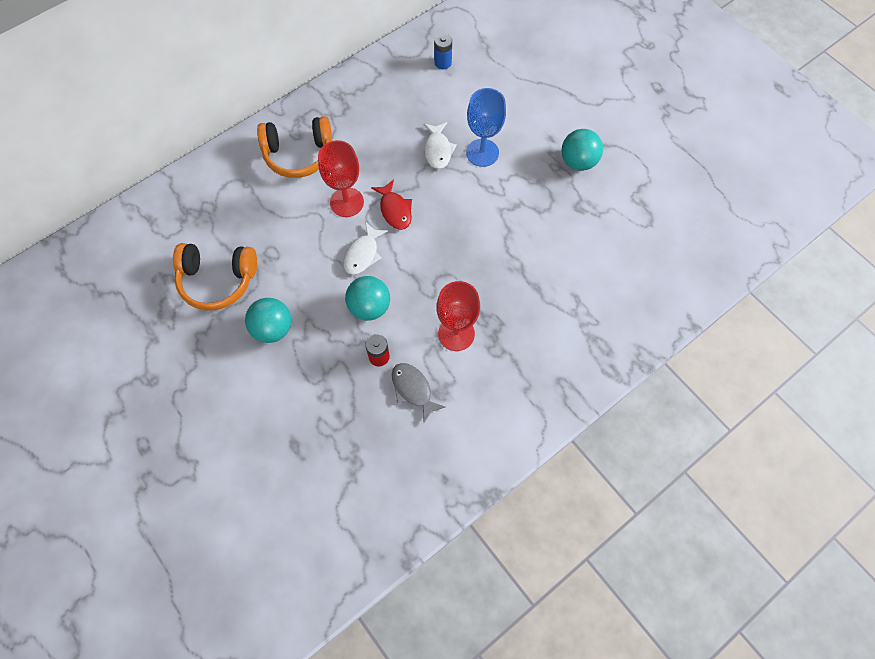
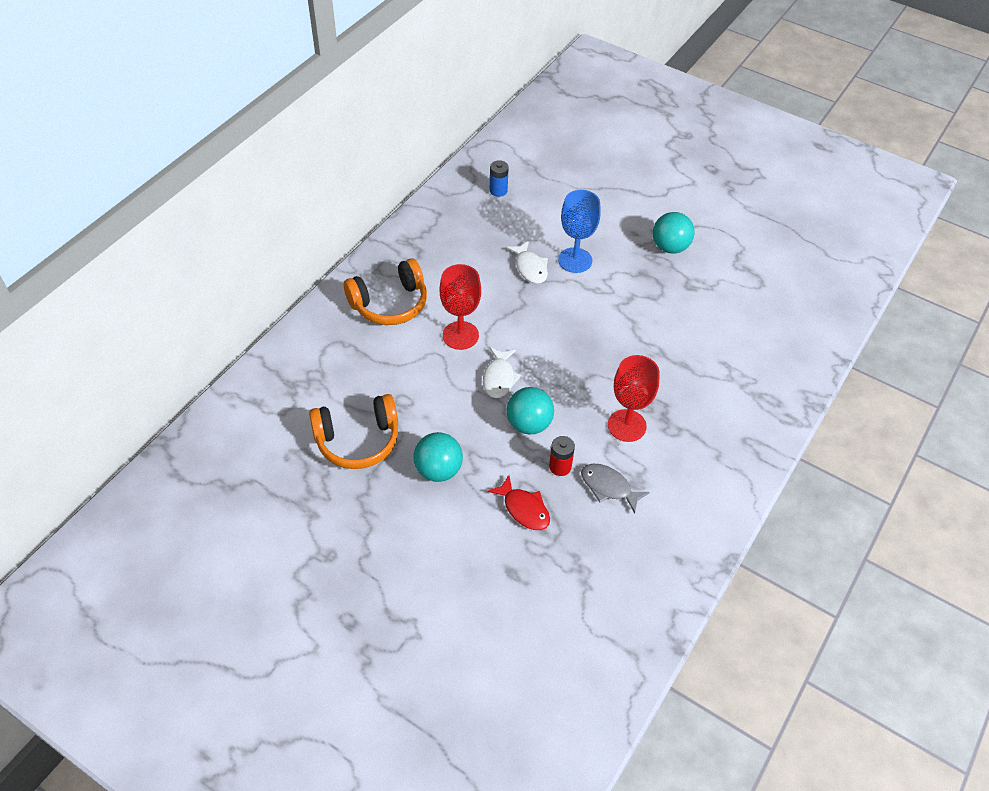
camera: 20 degrees left, 15 degrees down
red fish [371,179,412,230] -> red fish moved to [487,475,550,530]

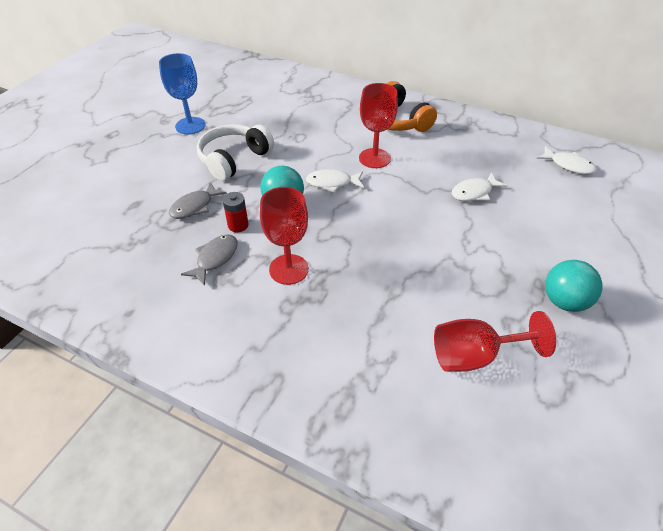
camera: 85 degrees right, 5 degrees down
orange headphones [309,394,398,469] -> none
turquoise ball [413,432,463,482] -> white headphones [197,125,274,181]
red fish [487,475,550,530] -> grey fish [169,182,227,219]
blue battery [490,160,509,197] -> white fish [537,146,597,174]
blue goblet [558,190,601,273] -> blue goblet moved to [159,53,205,134]
none -> red goblet [434,311,556,372]

